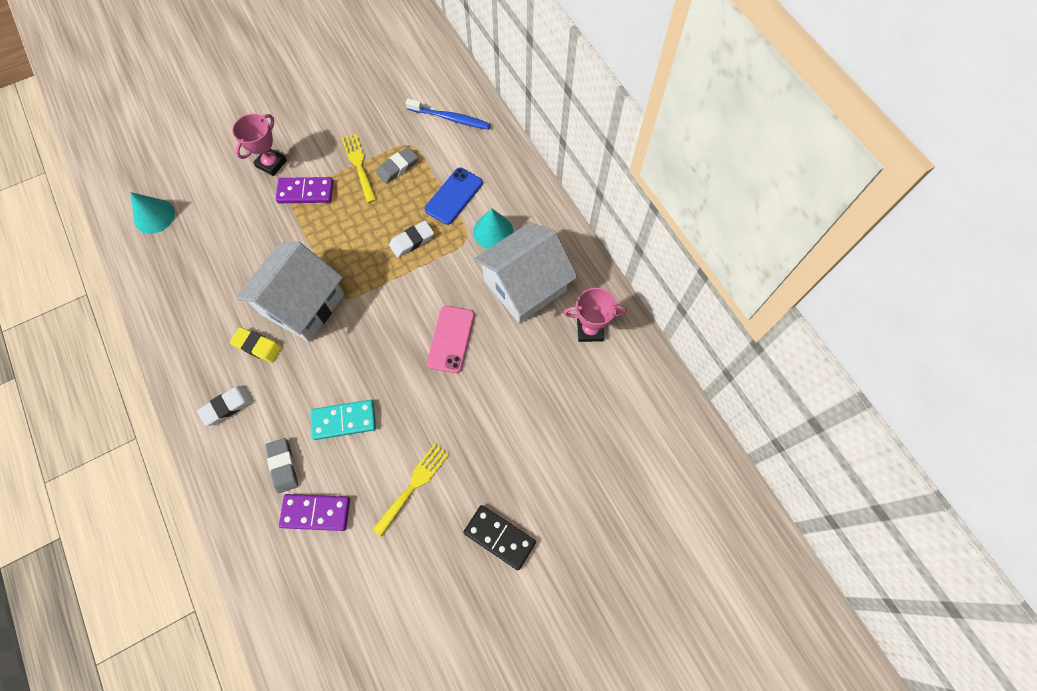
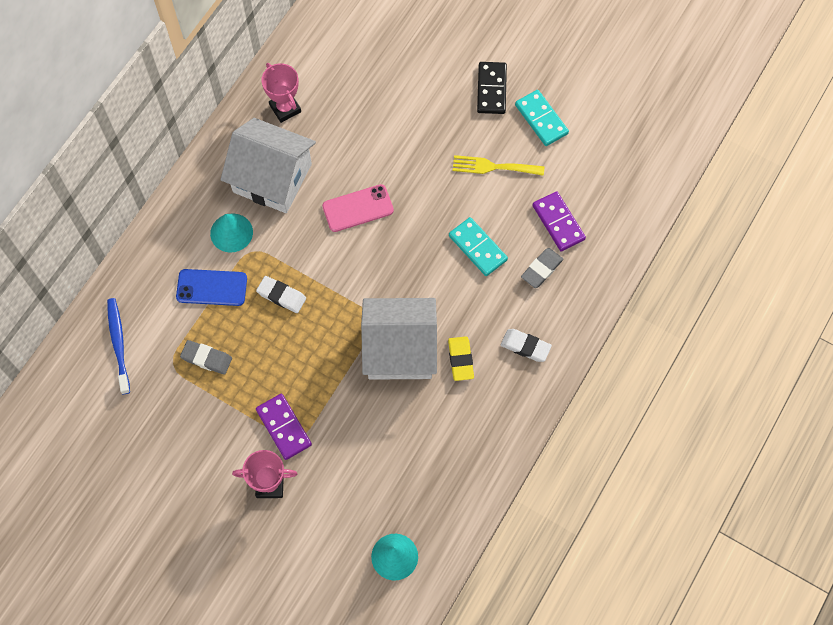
camera: 120 degrees left, 0 degrees up
yellow fork [342,134,376,203] -> none
none -> turquoise domino [515,90,569,146]

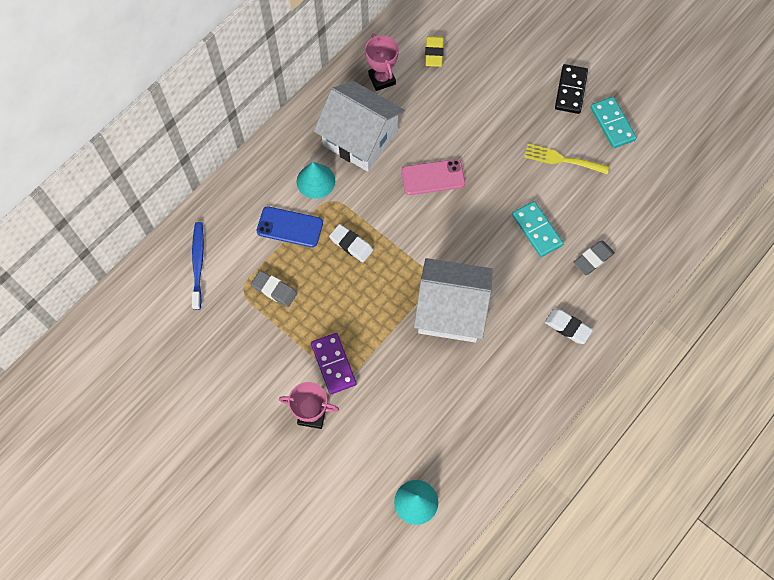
camera: 10 degrees right, 0 degrees up
yellow eraser [448,336,474,381] -> yellow eraser moved to [425,36,444,67]
purple domino [533,191,586,251] -> none

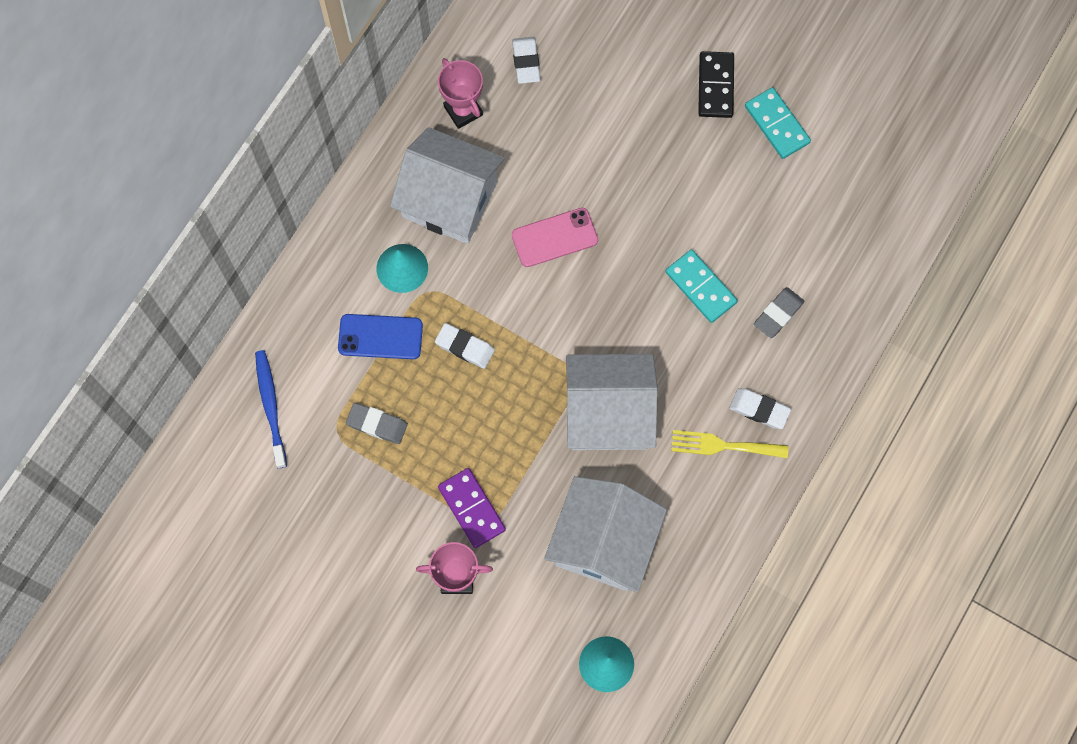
camera: 10 degrees left, 5 degrees up
yellow eraser [425,36,444,67] -> white eraser [512,37,541,84]
yellow fork [524,144,609,174] -> yellow fork moved to [671,430,788,458]
none -> white house [544,476,667,593]

